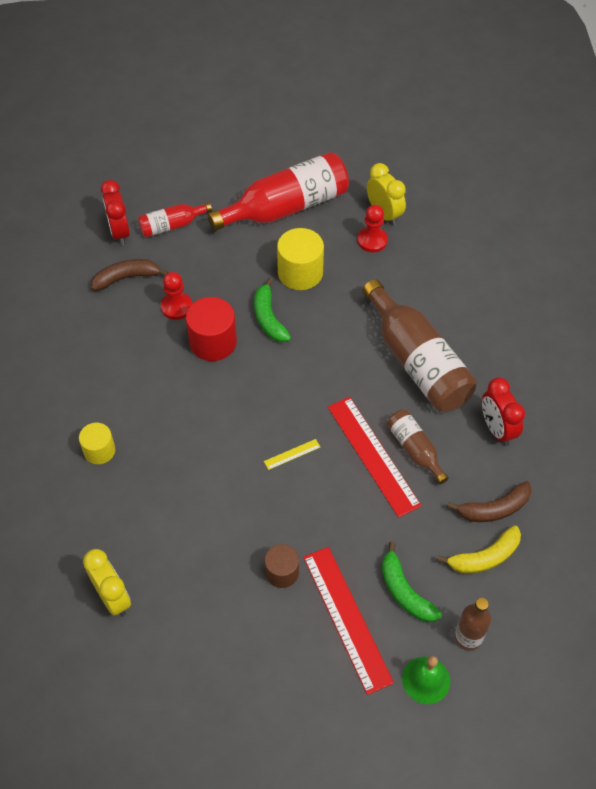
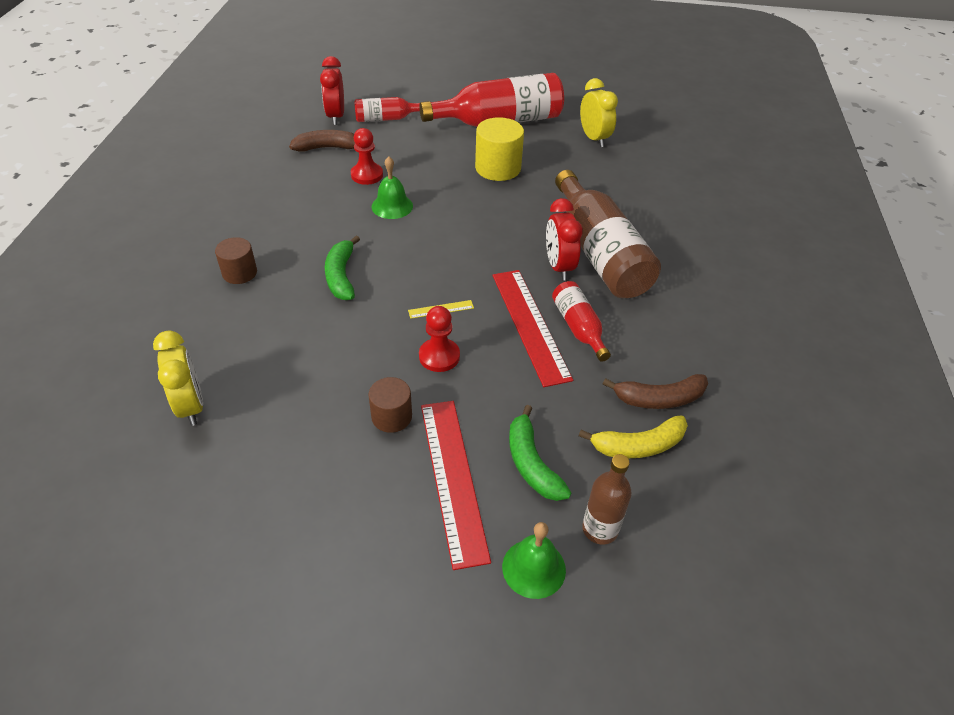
camera: 10 degrees right, 10 degrees down
yellow cylinder [79,423,115,464] -> brown cylinder [215,237,257,284]
red cylinder [186,297,237,361] -> green bell [372,156,413,219]
green banana [254,278,291,342] -> green banana moved to [325,236,360,300]
red pawn [357,205,388,252] -> red pawn moved to [419,306,460,372]
brown bottle [387,410,449,484] -> red bottle [552,281,611,361]
red clock [482,377,525,446] -> red clock moved to [546,198,583,281]

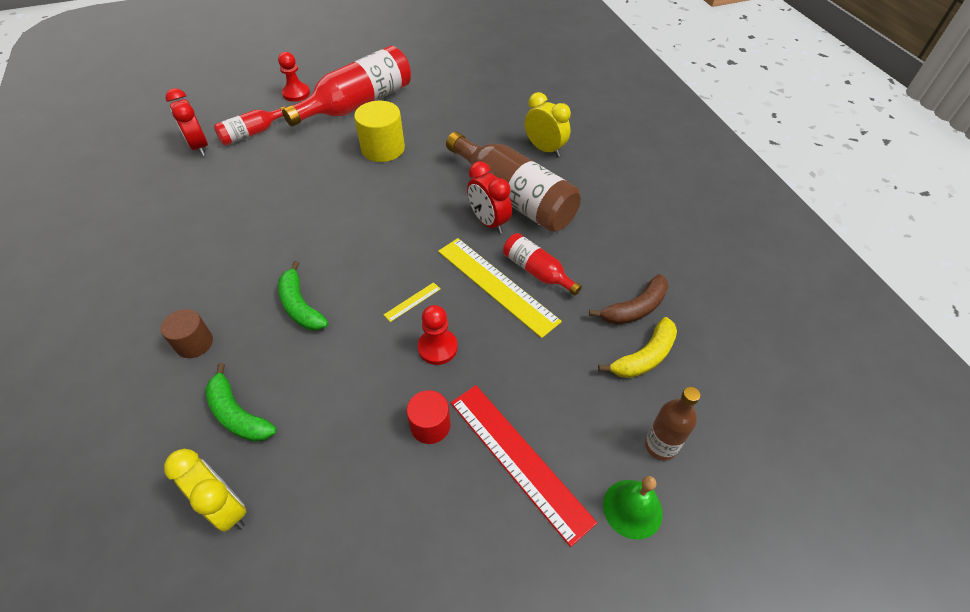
camera: 25 degrees left, 5 degrees up
brown banana [289,130,355,152] -> none
red pawn [351,128,383,185] -> red pawn moved to [278,52,310,102]
brown cylinder [369,377,412,433] -> red cylinder [407,390,450,444]
green bell [372,156,413,219] -> none
red ruler [493,270,573,387] -> yellow ruler [438,238,562,338]
green banana [509,405,571,501] -> green banana moved to [205,363,277,442]
yellow clock [580,78,618,147] -> yellow clock moved to [525,92,571,157]

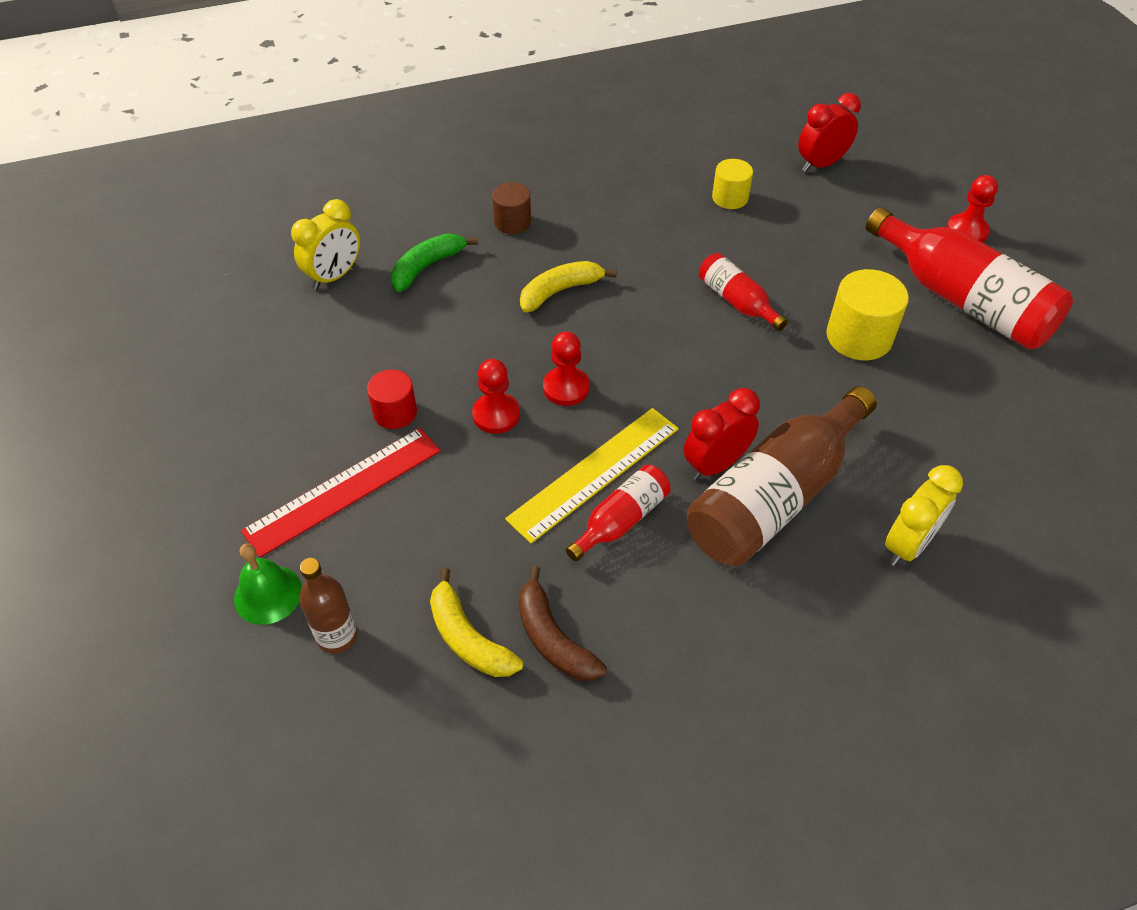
camera: 90 degrees right, 0 degrees up
red bottle [214,106,285,146] -> red bottle moved to [699,253,788,331]
green banana [278,261,328,330] -> yellow banana [520,261,617,313]
yellow ruler [384,282,440,322] -> red pawn [543,332,590,406]
none -> yellow cylinder [712,159,753,209]

